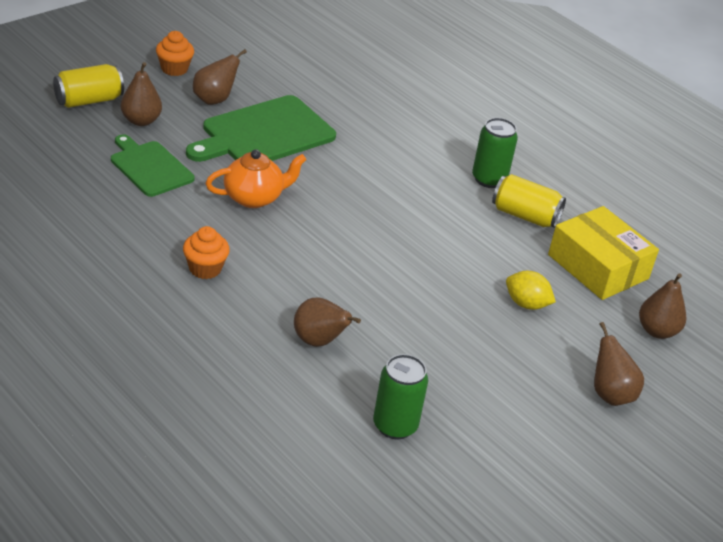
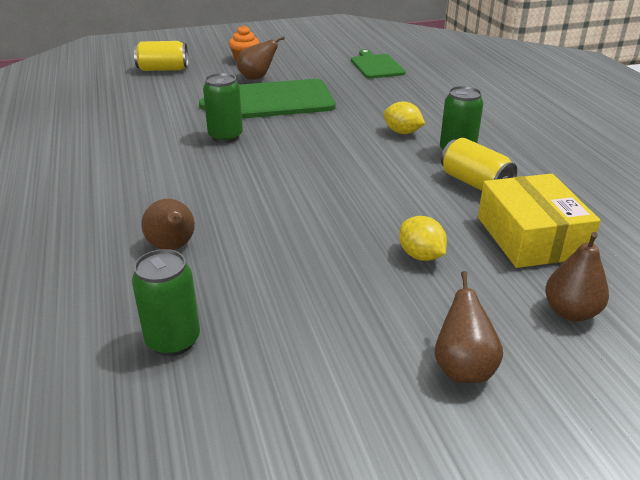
camera: 30 degrees right, 5 degrees down
green cutting board [111,134,195,197] -> green cutting board moved to [351,49,406,79]
brown pear [121,62,162,126] -> none
orange cupcake [183,226,230,279] -> none
orange teapot [205,149,307,208] -> green can [203,73,243,143]
none -> yellow lemon [384,101,425,134]

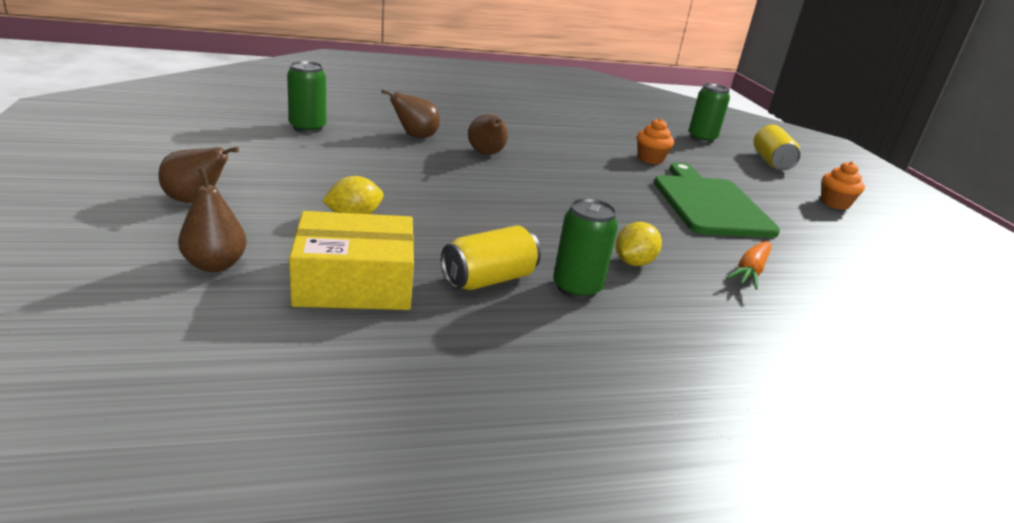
camera: 90 degrees right, 5 degrees down
green can [203,73,243,143] -> green can moved to [688,83,730,143]
brown pear [237,36,285,80] -> brown pear moved to [468,114,508,155]
green cutting board [351,49,406,79] -> none
none -> orange cupcake [637,118,674,164]
none -> orange carrot [726,241,771,290]

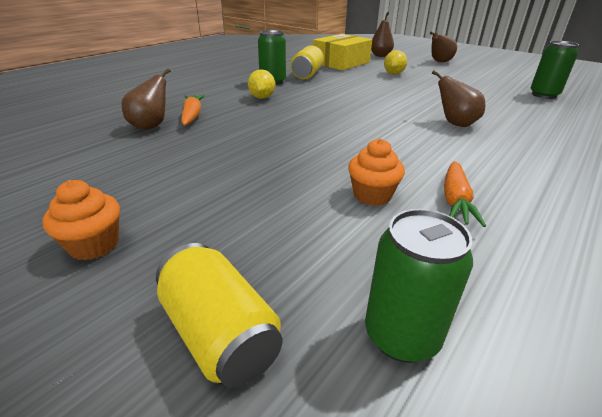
camera: 145 degrees right, 5 degrees up
brown pear [382,89,440,138] -> brown pear moved to [121,68,171,130]
green cutting board [654,162,780,238] -> none
none -> orange carrot [444,161,486,227]

